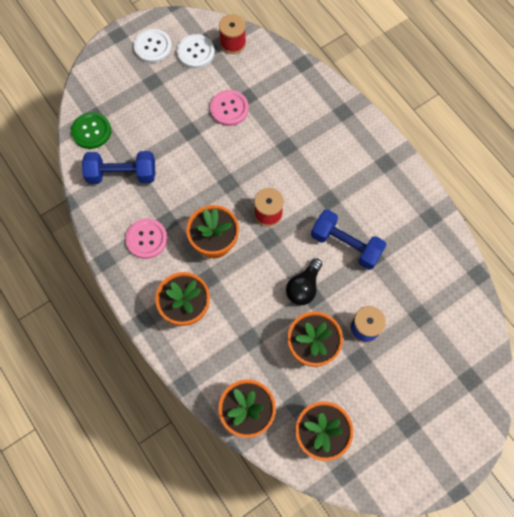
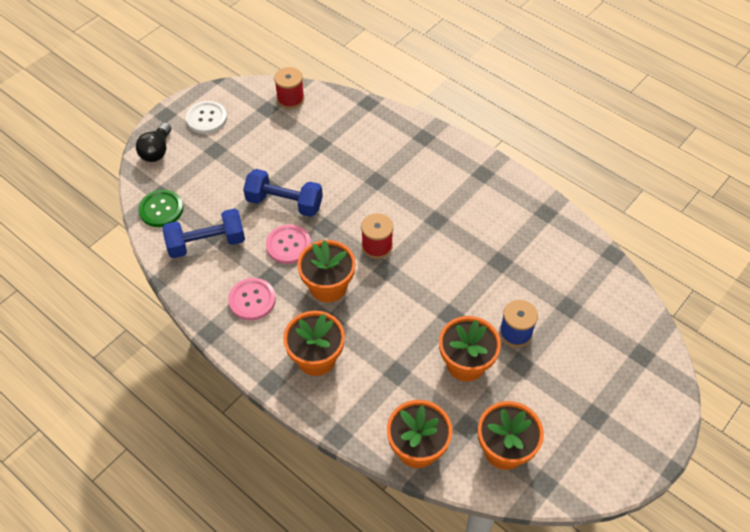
camera: 15 degrees left, 15 degrees down
white button [177,34,215,69] -> none
pink button [210,90,249,126] -> pink button moved to [266,224,311,264]
black light bulb [286,258,322,305] -> black light bulb moved to [136,123,171,162]
blue dumbbell [311,209,386,270] -> blue dumbbell moved to [243,169,323,217]

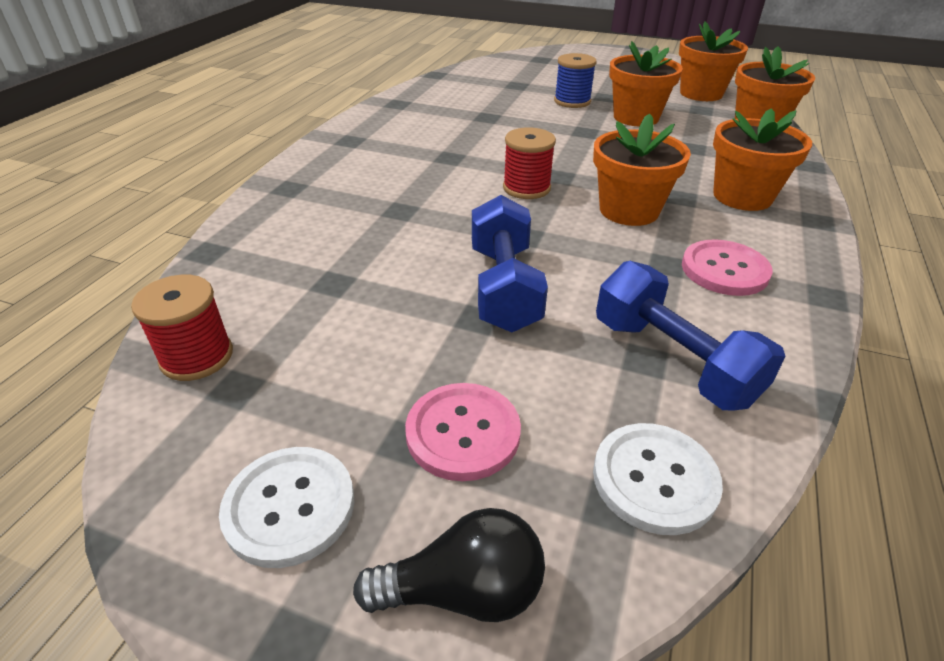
camera: 110 degrees left, 15 degrees down
green button [138,190,183,227] -> white button [593,423,723,535]
pink button [266,224,311,264] -> pink button moved to [405,383,521,481]

